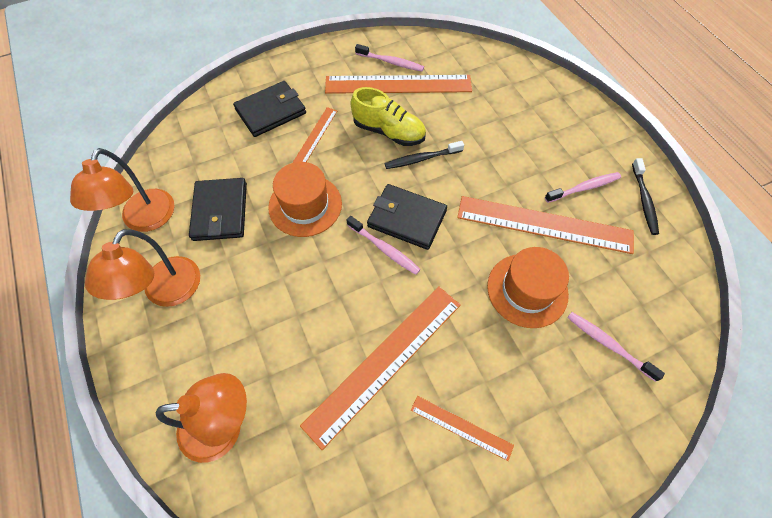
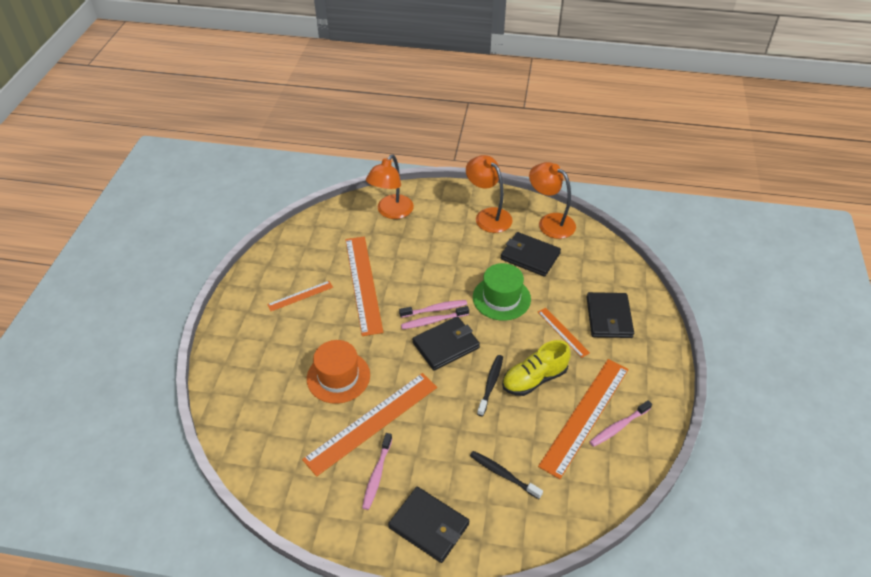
camera: 125 degrees right, 15 degrees down
orange hat [268,162,342,237] -> green hat [473,263,531,321]
pink toothbrush [567,312,665,382] -> pink toothbrush moved to [399,300,467,318]
black toothbrush [632,158,659,235] -> black toothbrush moved to [470,451,543,499]
none -> black wallet [388,487,469,563]

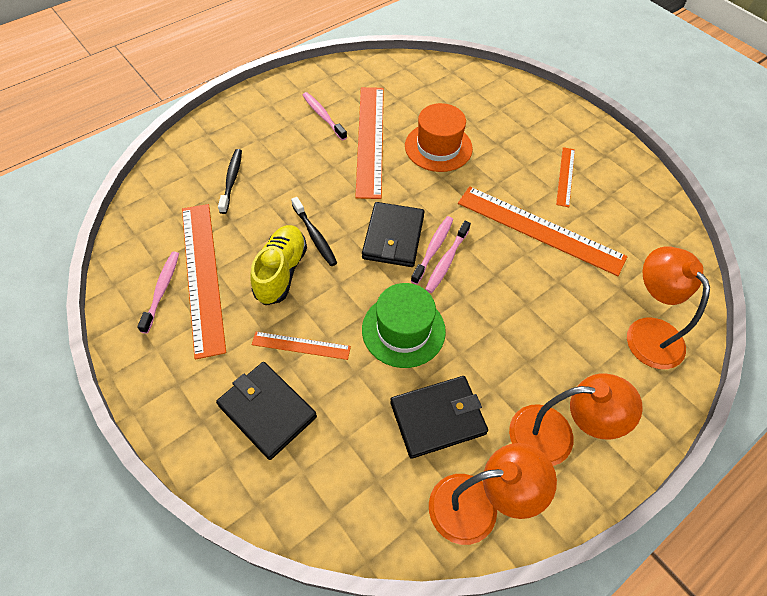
camera: 130 degrees right, 10 degrees up
black wallet [388,487,469,563] -> none
black toothbrush [470,451,543,499] -> black toothbrush turned 75 degrees counterclockwise [218,149,242,214]

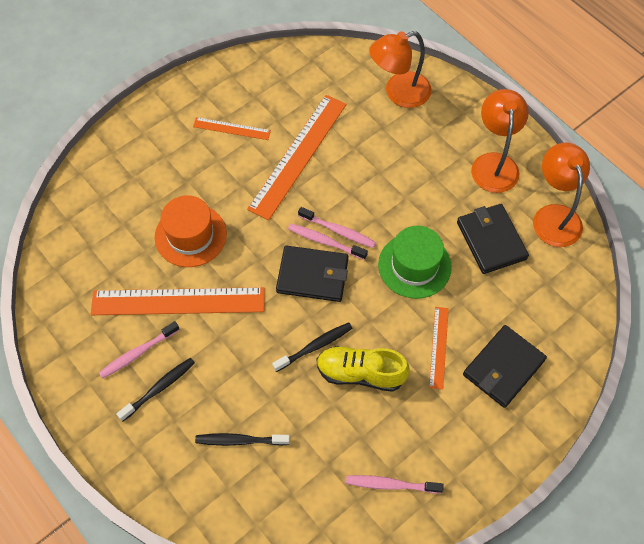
camera: 90 degrees left, 5 degrees up
orange ruler [182,204,226,360] -> none
none -> black toothbrush [116,358,195,422]

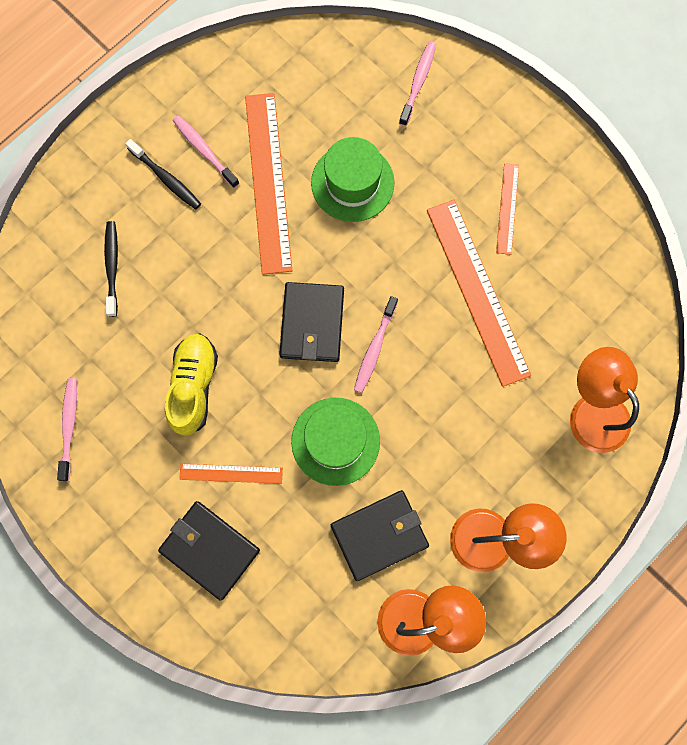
camera: 85 degrees right, 15 degrees up
orange hat [155,195,227,267] -> green hat [311,137,395,222]
orange ruler [247,95,347,220] -> orange ruler turned 45 degrees clockwise [427,200,531,387]
black toothbrush [272,322,353,372] -> none
pink toothbrush [288,224,368,260] -> pink toothbrush moved to [399,42,436,126]

